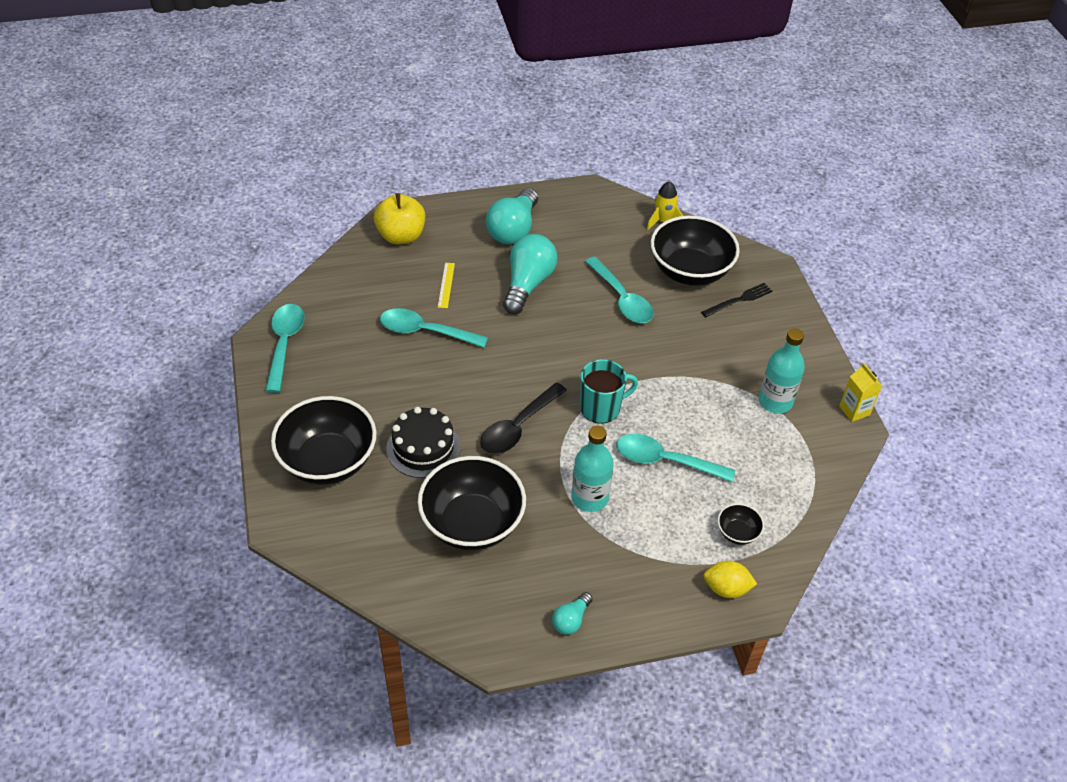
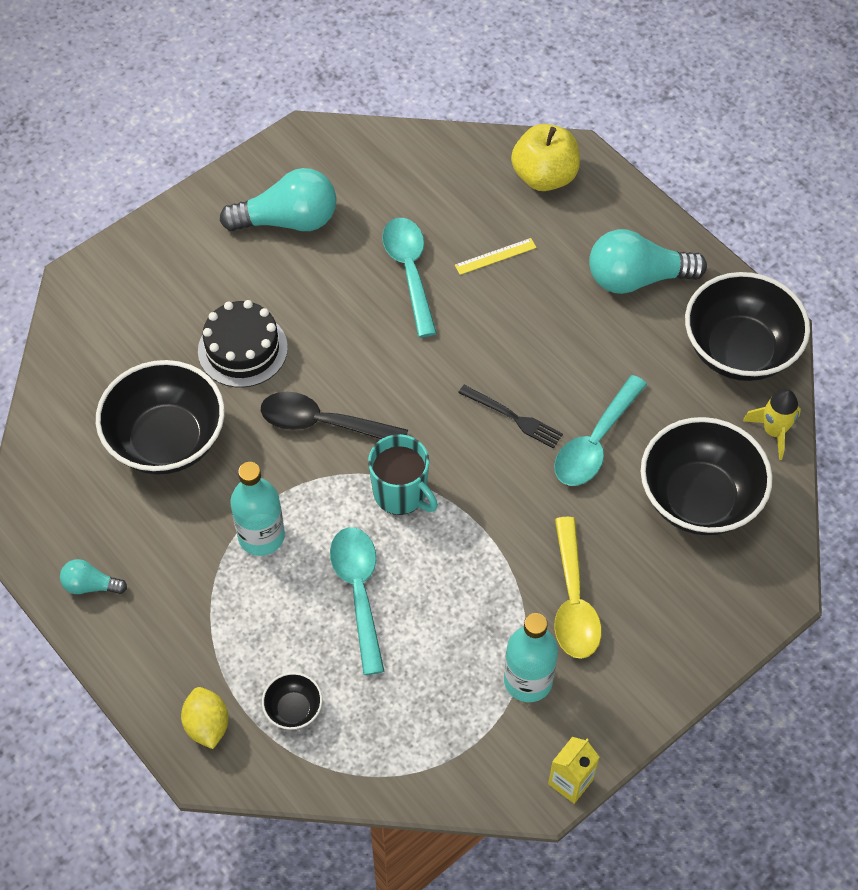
camera: 65 degrees right, 10 degrees up
turquoise spoon [265,304,305,393] -> none
black bowl [271,396,377,485] -> black bowl moved to [685,272,810,381]
turquoise light bulb [503,234,557,314] -> turquoise light bulb moved to [220,168,336,231]
black fork [701,283,772,317] -> black fork moved to [458,385,563,449]
none -> yellow spoon [555,517,602,659]

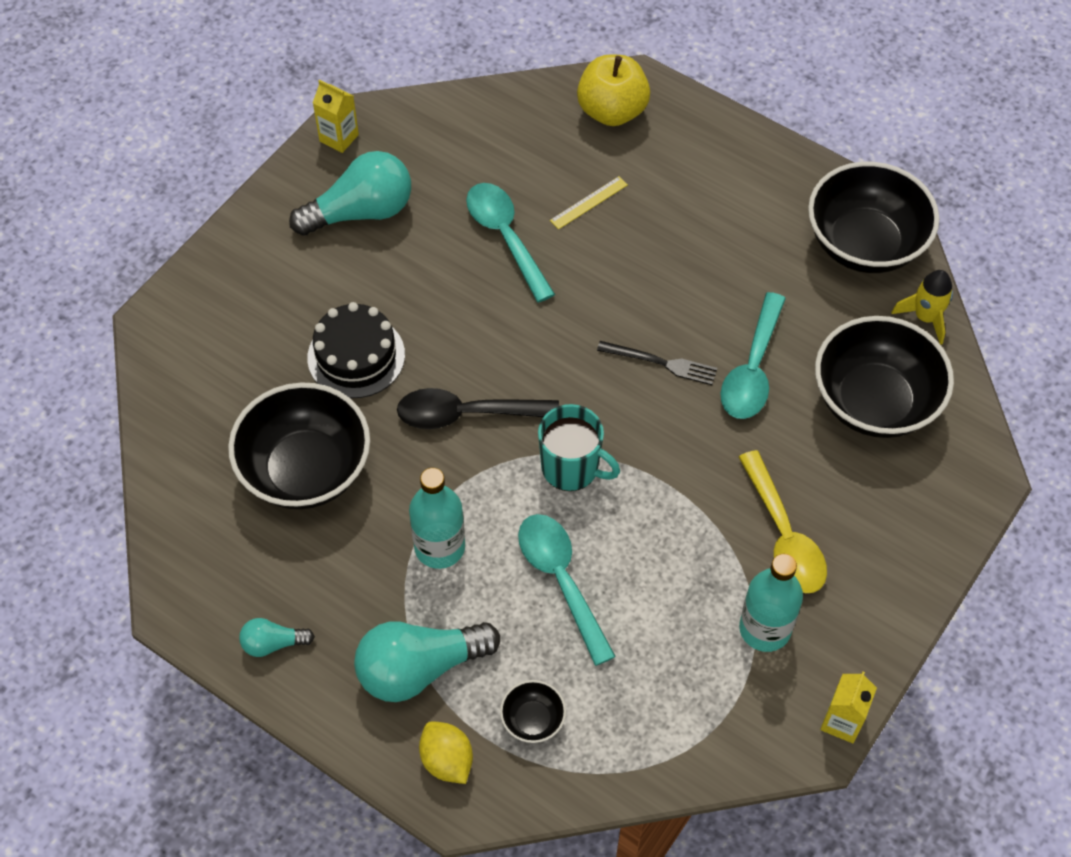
camera: 15 degrees left, 0 degrees up
turquoise light bulb [589,229,707,294] -> turquoise light bulb moved to [354,622,500,702]
none -> yellow carton [313,79,359,153]

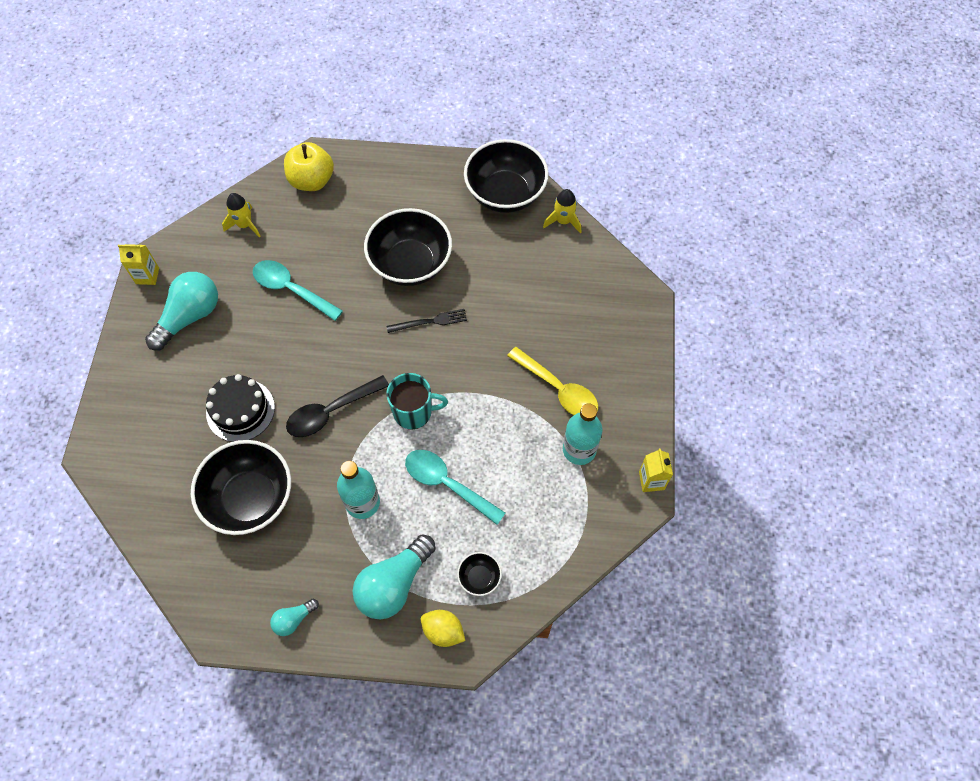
camera: 30 degrees left, 5 degrees up
yellow ruler [550,176,628,229] -> none
turquoise spoon [720,292,786,419] -> none
black bowl [815,316,954,438] -> black bowl moved to [364,208,452,286]
none -> yellow rocket [222,193,261,238]

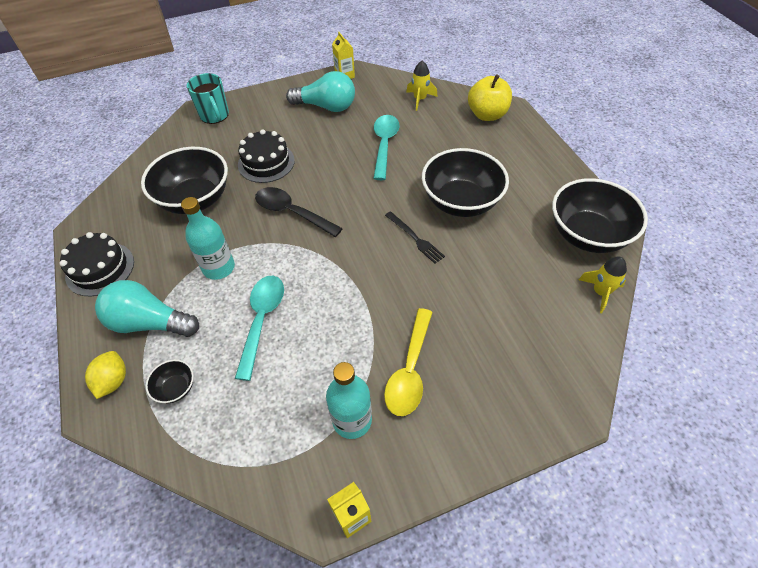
camera: 65 degrees right, 10 degrees down
turquoise light bulb [270,599,319,636] -> black cake [59,232,134,296]
turquoise mug [386,373,448,430] -> turquoise mug moved to [187,73,229,124]

